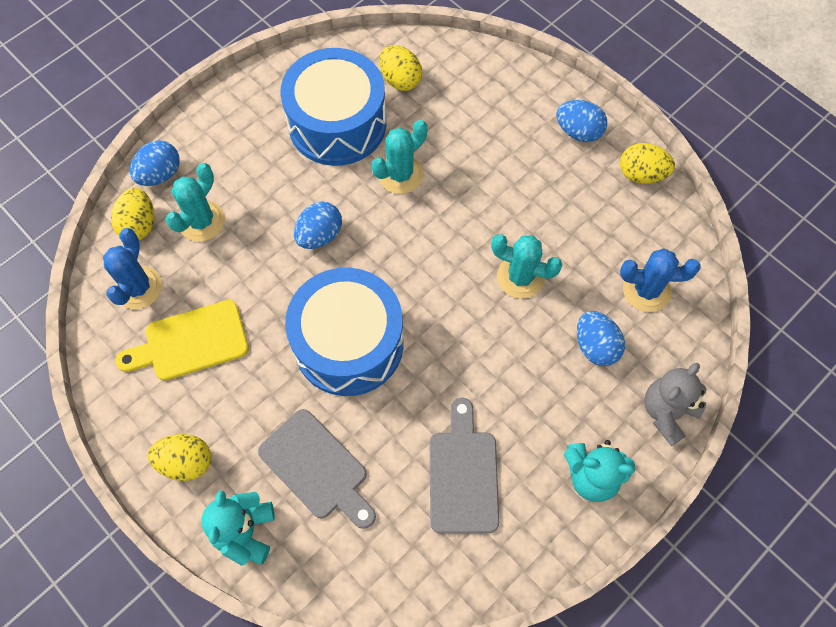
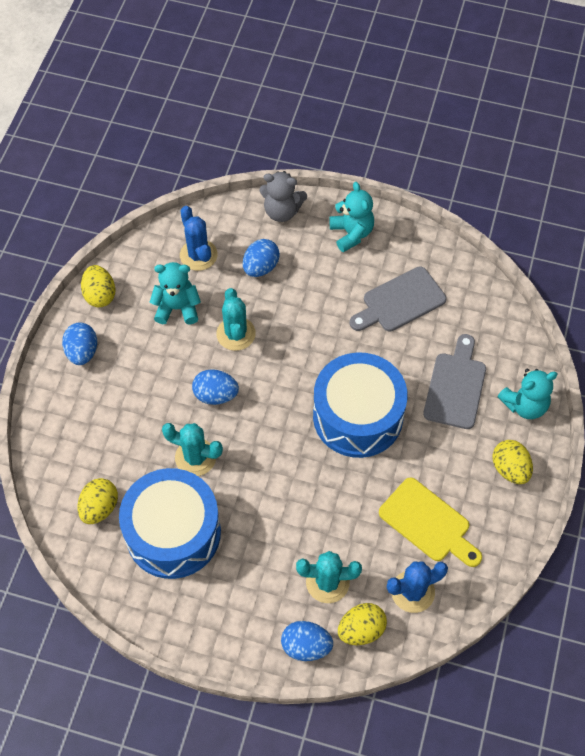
camera: 120 degrees left, 5 degrees down
blue egg [294,201,342,249] -> blue egg moved to [192,369,239,405]
none -> turquoise teddy bear [150,262,201,324]

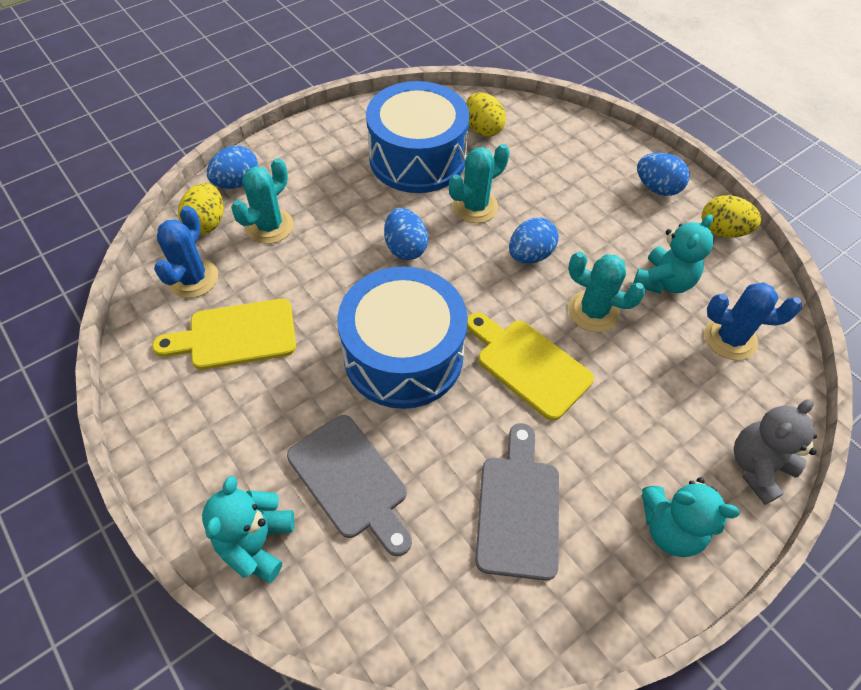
camera: 125 degrees right, 5 degrees down
blue egg [243,239,280,277] -> blue egg moved to [384,208,428,260]
yellow egg [493,440,533,484] -> none
none -> yellow cutting board [467,312,594,421]

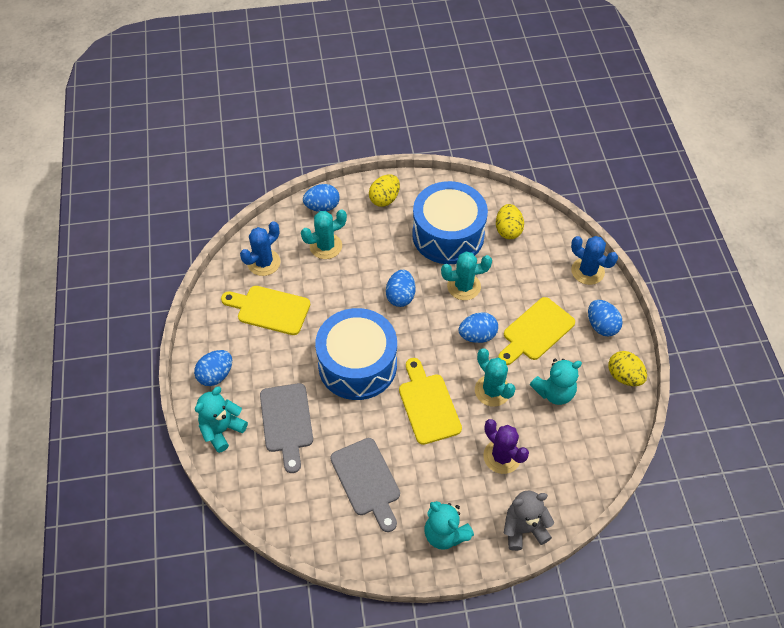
camera: 30 degrees right, 0 degrees up
yellow egg [178,183,223,235] -> yellow egg moved to [369,174,400,207]
grey cutting board [475,423,559,581] -> grey cutting board turned 120 degrees clockwise [330,438,400,532]
blue cactus [704,282,802,360] -> blue cactus moved to [571,236,618,285]
none -> blue egg [194,350,232,386]
none -> purple cactus [483,419,529,474]
none -> yellow cutting board [498,297,575,365]

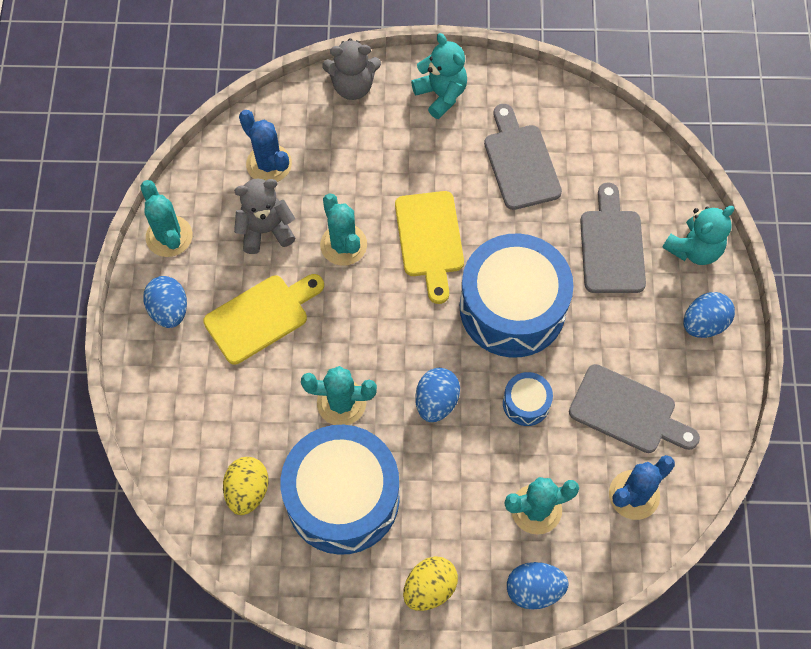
camera: 170 degrees left, 10 degrees up
yellow cutting board [221,286,310,335] -> grey cutting board [569,364,700,453]
blue egg [458,312,498,343] -> none
purple cactus [483,419,529,474] -> none
turquoise teddy bear [530,359,582,405] -> grey teddy bear [234,179,295,254]
blue cactus [571,236,618,285] -> blue cactus moved to [239,110,292,182]
yellow egg [608,351,647,386] -> turquoise cactus [141,180,192,257]
none -> blue drum [503,372,553,426]

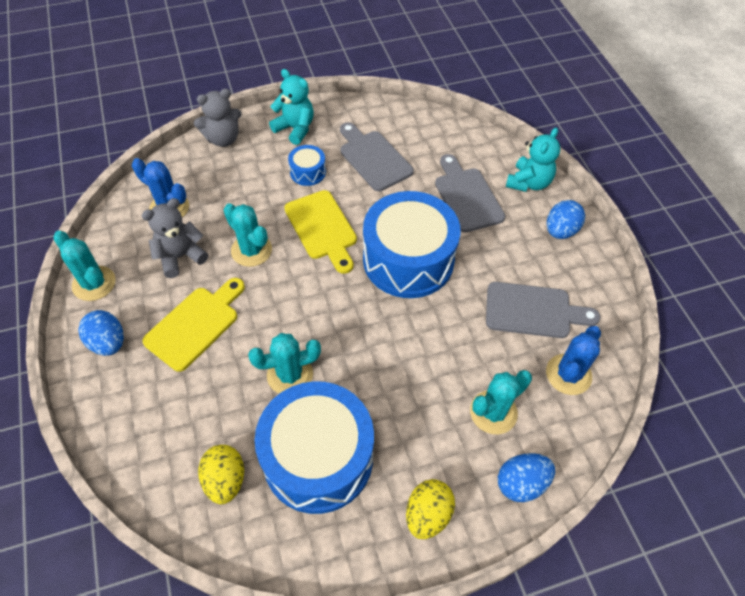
camera: 20 degrees left, 10 degrees down
blue egg [415,368,460,422] -> none
blue drum [503,372,553,426] -> blue drum moved to [288,145,326,186]

